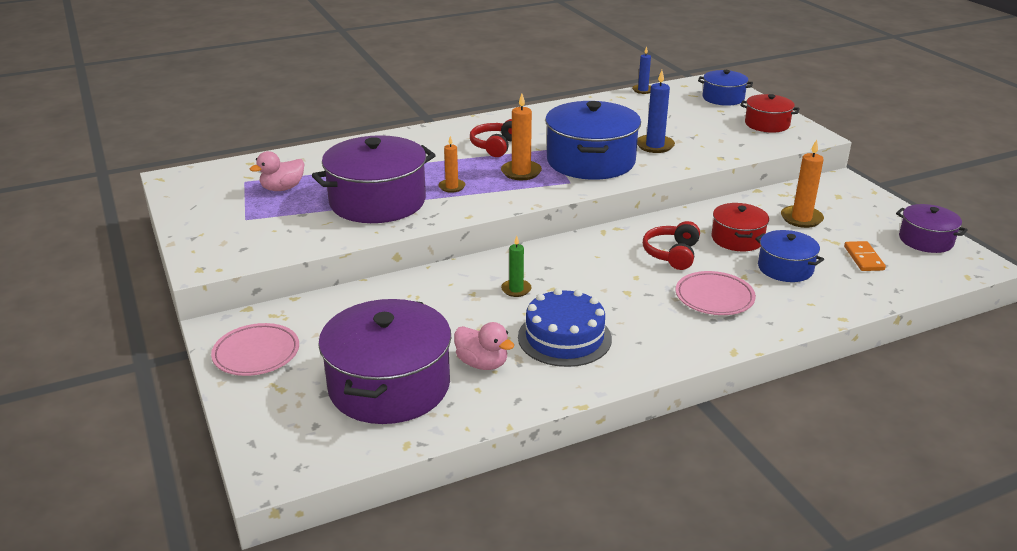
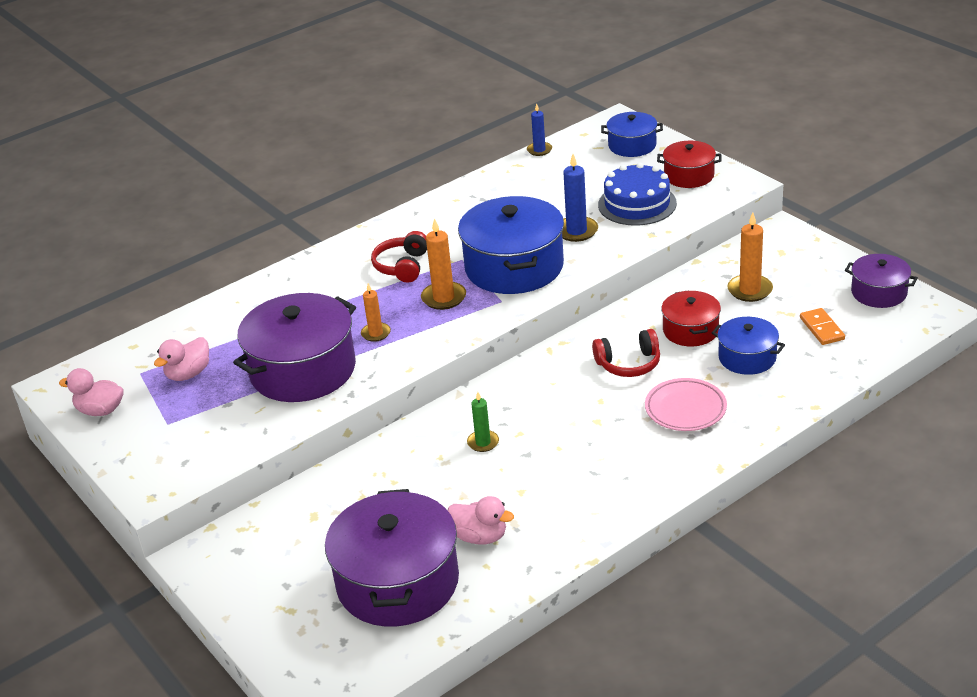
camera: 10 degrees left, 5 degrees up
pink plate [211,323,299,376] -> none
blue cake [518,288,612,367] -> blue cake moved to [598,163,677,226]
red headphones [643,221,700,270] -> red headphones turned 105 degrees counterclockwise [592,329,660,377]
none -> pink duck [59,368,124,416]

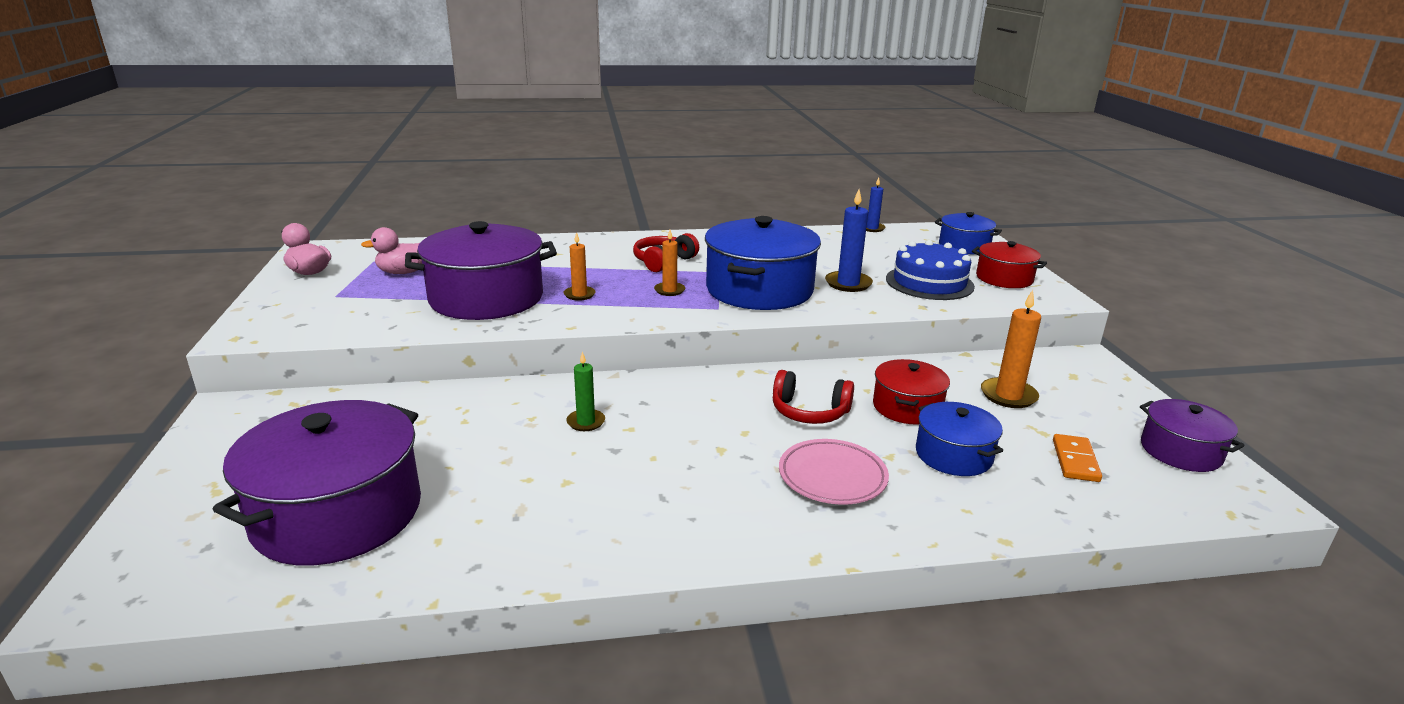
camera: 25 degrees right, 10 degrees down
orange candle [421,218,466,310] -> orange candle [654,230,685,296], size x0.64
pink duck [448,496,514,545] -> none

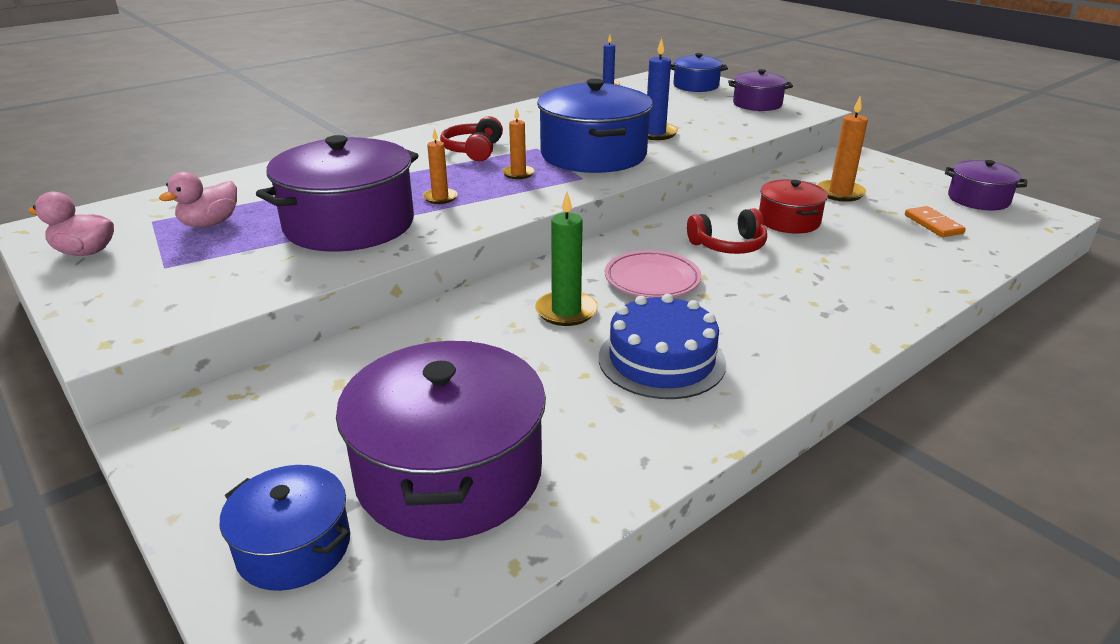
camera: 30 degrees left, 5 degrees up
green candle [566,351,605,431] -> green candle [535,192,598,326], size x1.56
pink plate [779,439,889,505] -> pink plate moved to [605,250,701,298]
blue cake [886,240,975,300] -> blue cake moved to [599,294,726,399]
blue pot [916,402,1003,476] -> blue pot moved to [220,465,350,591]
red pot [972,241,1047,288] -> purple pot [728,69,793,111]

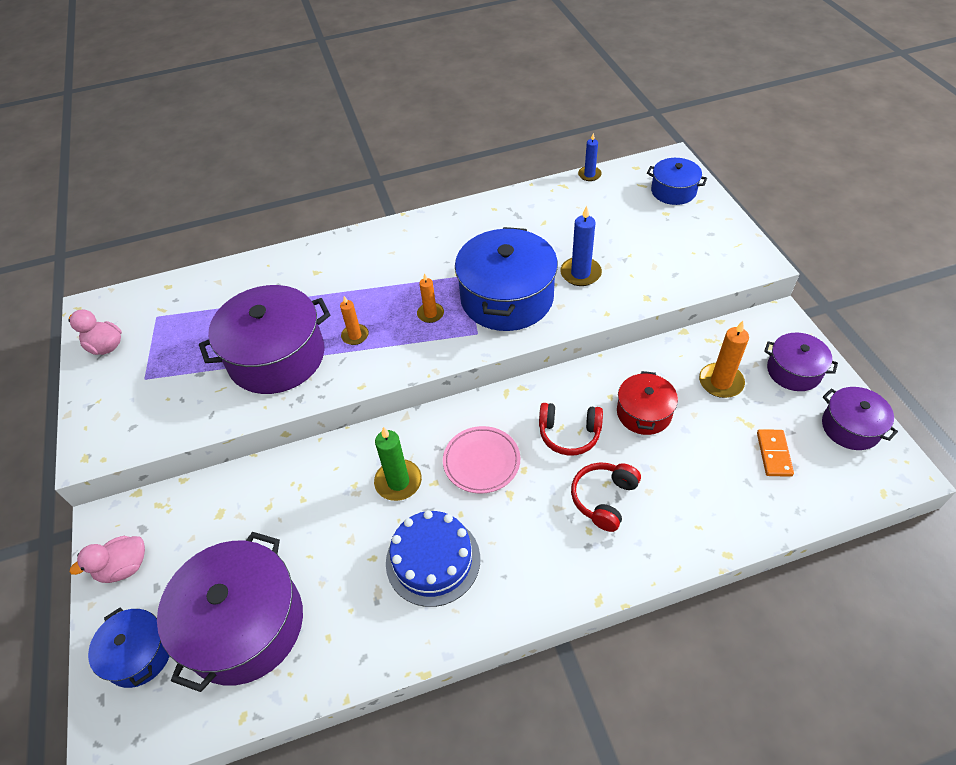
camera: 25 degrees right, 20 degrees up
pink duck [159,172,237,227] -> pink duck moved to [70,536,145,583]
red headphones [440,116,503,161] -> red headphones moved to [571,462,641,532]
purple pot [728,69,793,111] -> purple pot moved to [764,333,838,391]

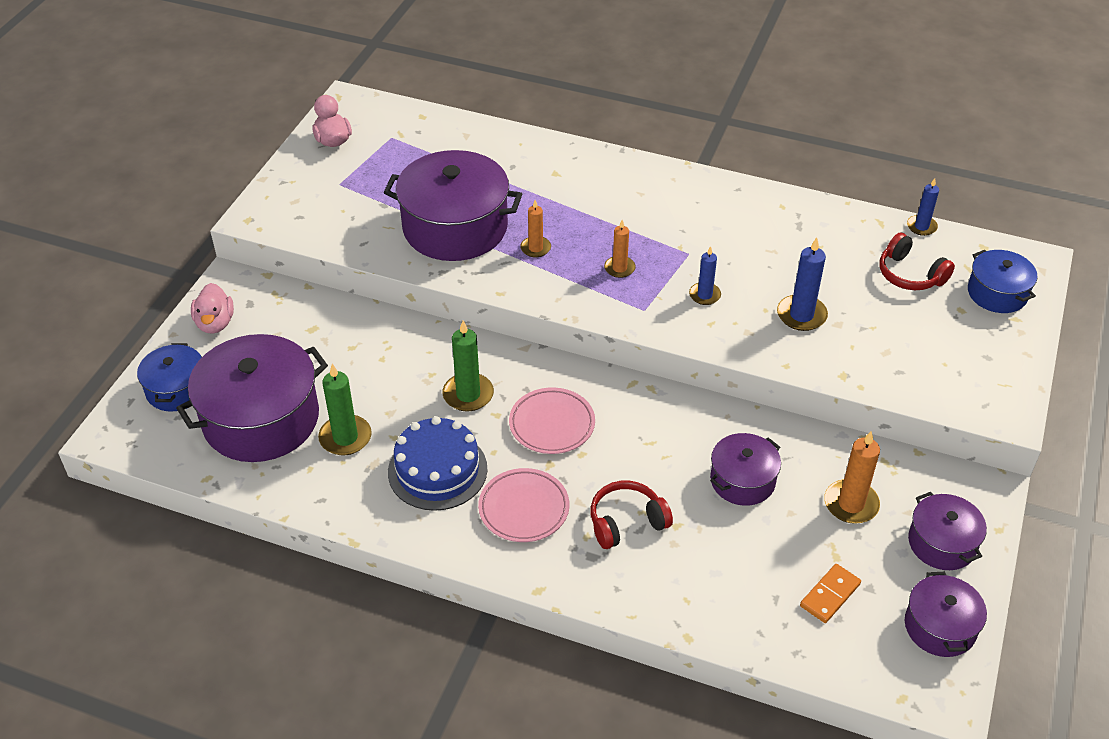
camera: 35 degrees right, 5 degrees down
pink duck [70,536,145,583] -> pink duck turned 105 degrees counterclockwise [191,283,234,334]
blue pot [455,227,558,331] -> blue candle [689,246,721,305]
red headphones [539,403,603,456] -> red headphones moved to [880,233,955,290]
red pot [617,371,678,435] -> purple pot [710,433,781,506]
none -> green candle [318,364,372,455]
none -> pink plate [478,468,569,542]

